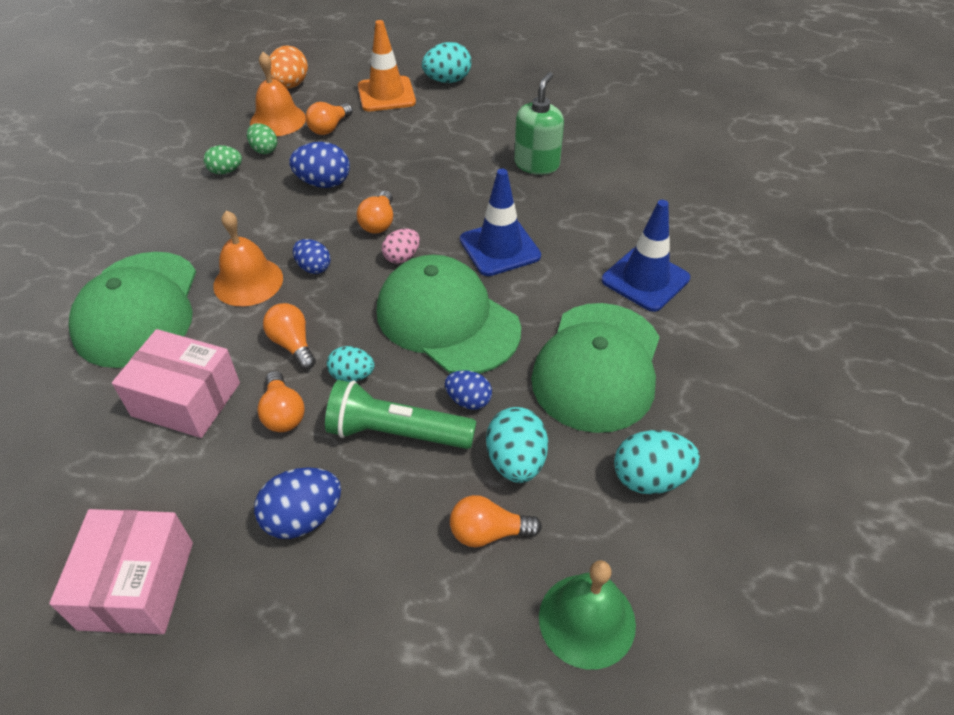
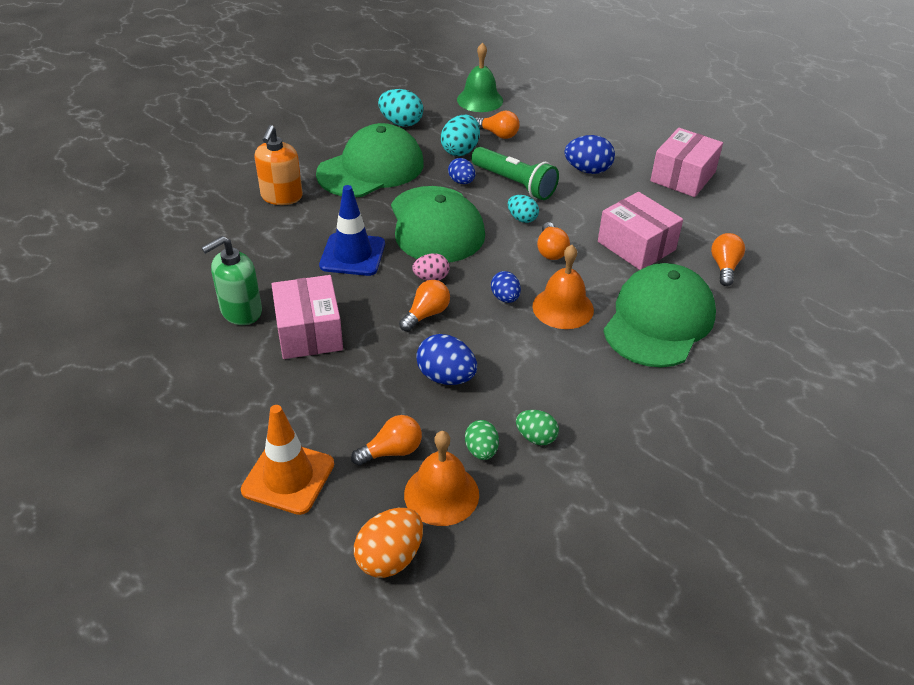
camera: 150 degrees left, 5 degrees down
orange light bulb [257,371,305,432] -> orange light bulb moved to [711,233,745,286]
turquoise egg [422,42,472,83] -> none
blue traffic cone [602,200,690,312] -> orange soap dispenser [254,125,303,205]
none -> pink box [271,275,343,359]

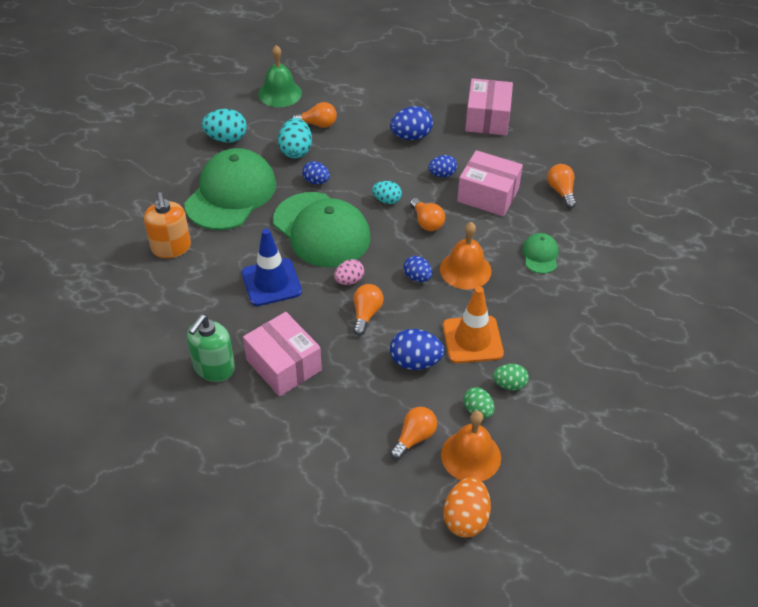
camera: 25 degrees left, 5 degrees up
orange traffic cone [241,405,334,515] -> orange traffic cone moved to [443,286,504,363]
green flashlight [471,147,559,200] -> none
green cap [603,263,716,367] -> green cap [522,233,559,274], size x0.45
none -> blue egg [428,155,457,177]

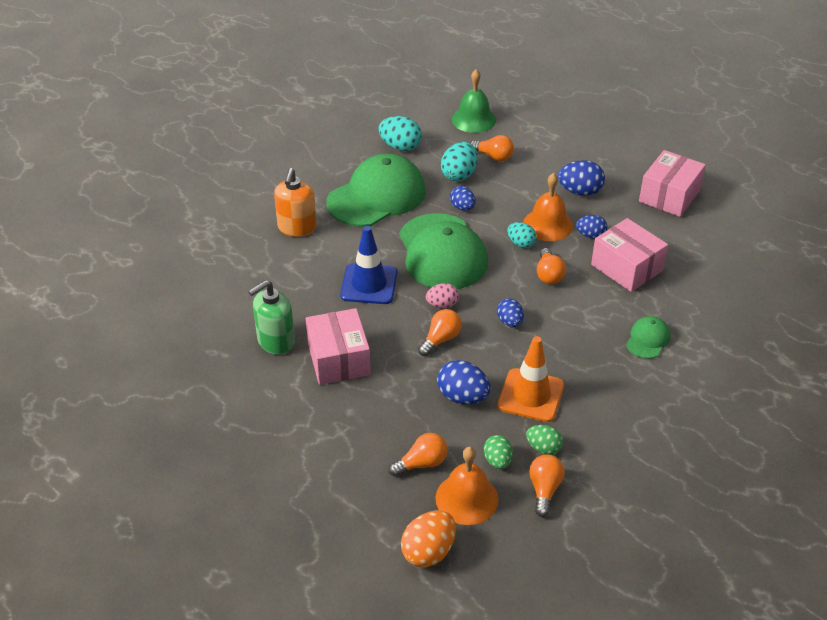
camera: 25 degrees right, 5 degrees down
orange bell [440,222,492,290] -> orange bell moved to [523,173,573,241]
orange light bulb [547,164,576,209] -> orange light bulb moved to [529,454,565,517]

